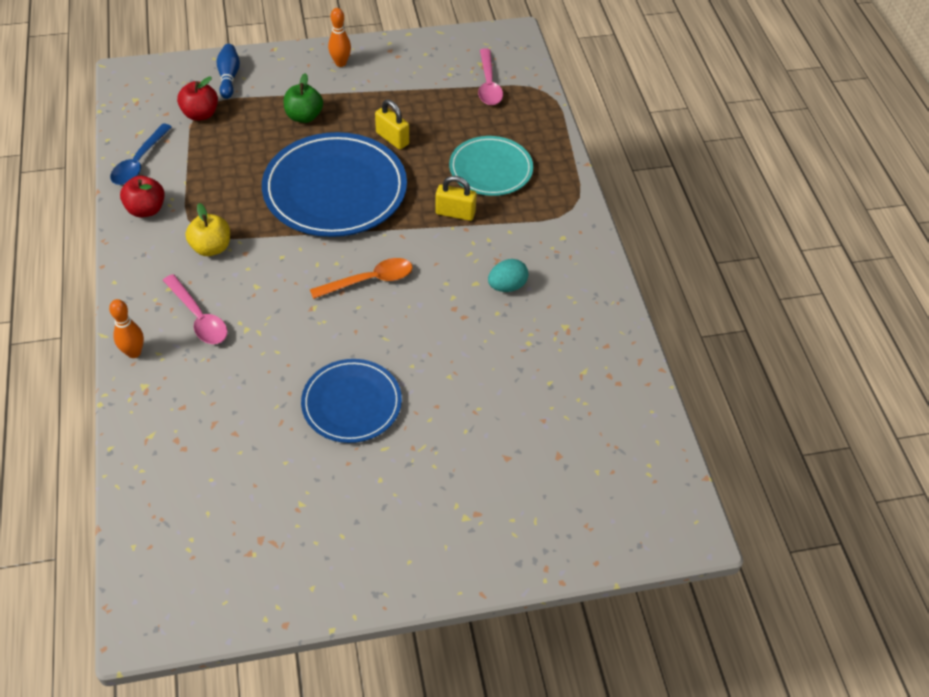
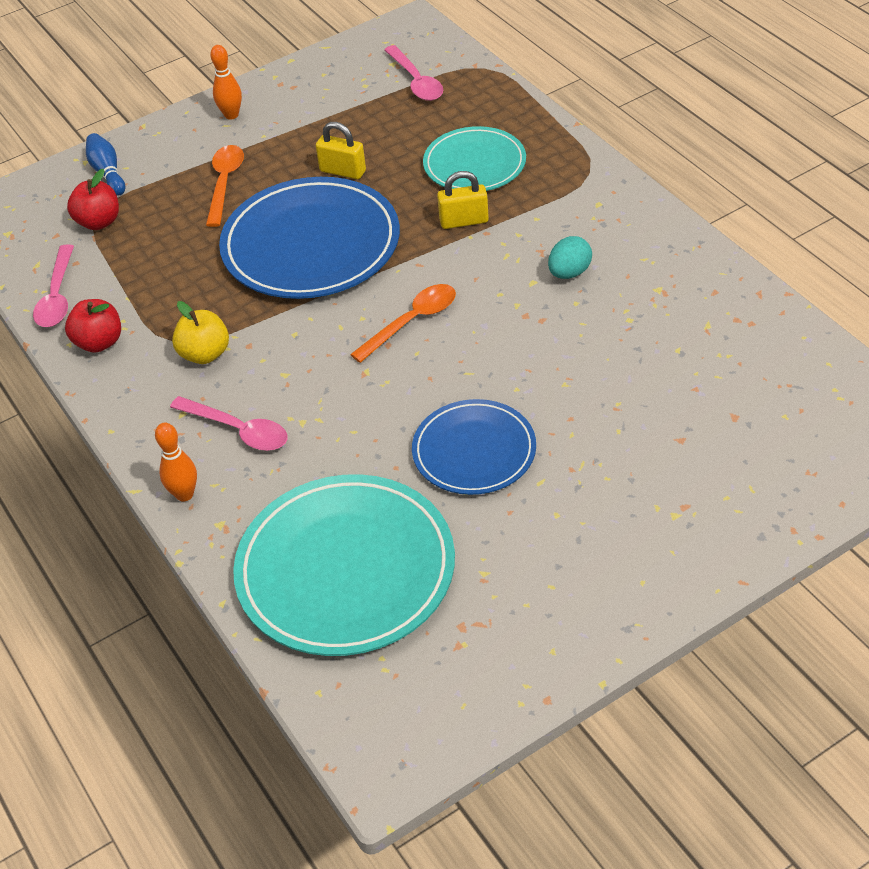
camera: 15 degrees left, 5 degrees down
blue spoon [110,123,172,185] -> pink spoon [33,244,74,327]
green apple [284,73,323,123] -> orange spoon [206,145,244,227]
none -> turquoise plate [233,474,455,656]

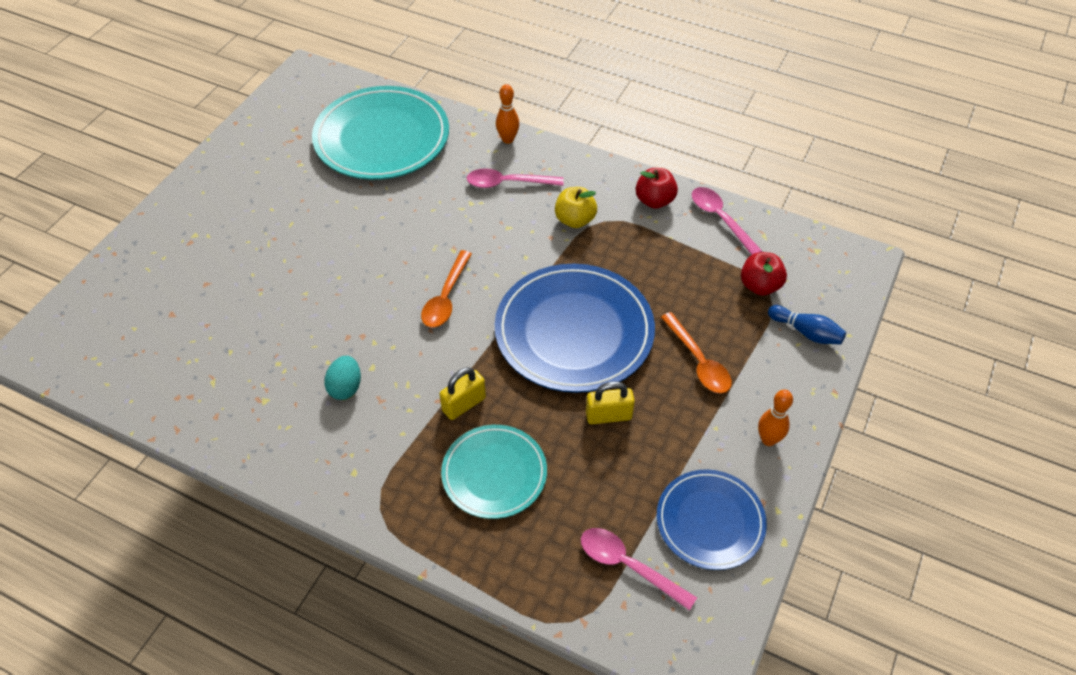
camera: 145 degrees right, 5 degrees up
blue plate [412,399,536,495] -> blue plate moved to [657,469,767,570]

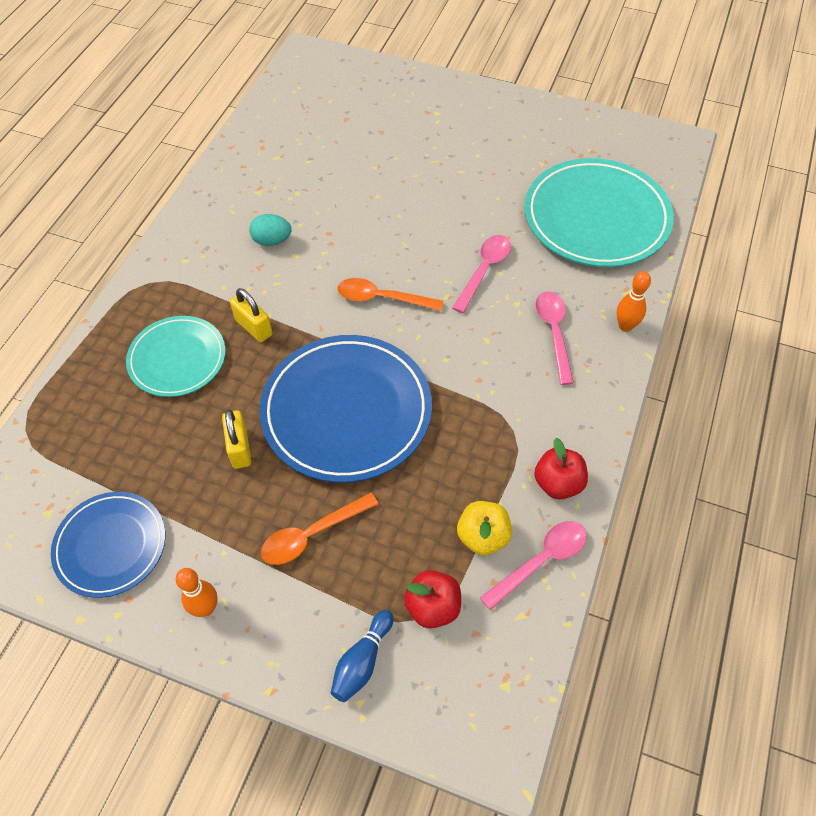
camera: 85 degrees right, 5 degrees up
yellow apple [555,187,597,228] -> yellow apple moved to [457,501,512,555]
pink spoon [581,528,697,611] -> pink spoon moved to [452,235,511,313]

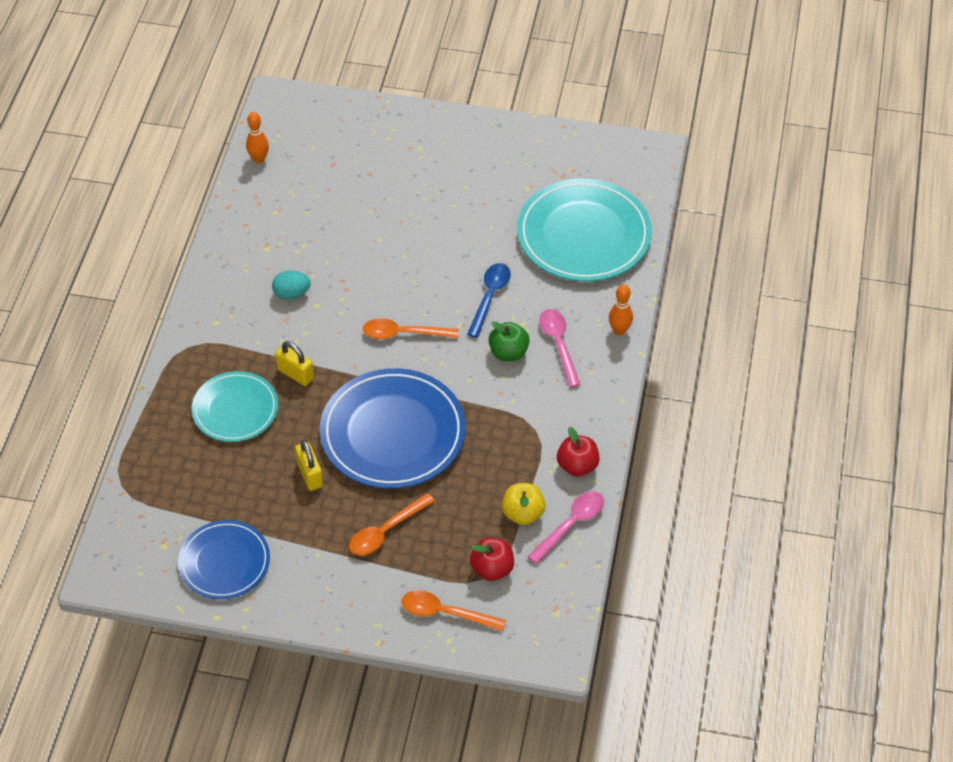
camera: 10 degrees left, 5 degrees down
orange bowling pin [176,568,218,617] -> orange bowling pin moved to [246,112,269,164]
blue bowling pin [331,610,393,702] -> orange spoon [401,590,506,631]
pink spoon [452,235,511,313] -> blue spoon [467,263,511,338]
none -> green apple [488,321,530,361]

